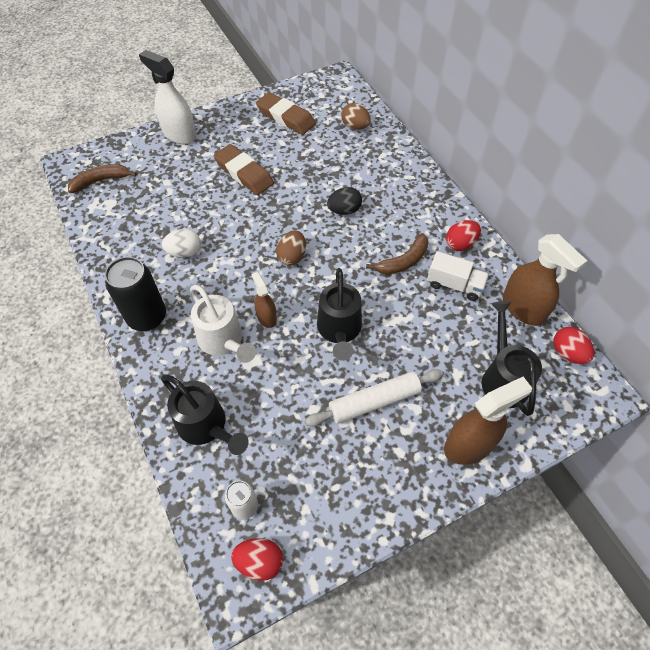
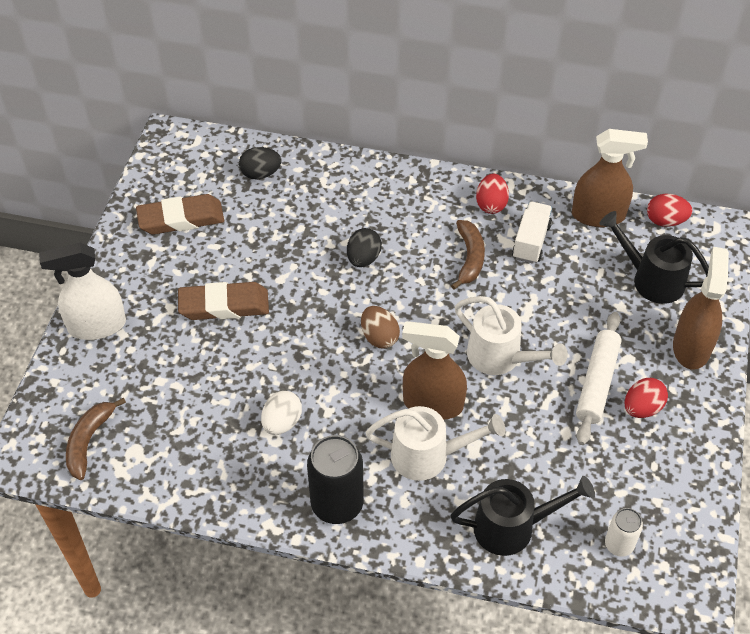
camera: 50 degrees left, 5 degrees down
red egg [231,538,283,581] -> red egg moved to [625,378,668,418]
brown spray bottle [251,272,277,328] -> brown spray bottle [402,321,467,420], size x1.77
black watering can [317,268,362,361] -> white watering can [455,296,568,375]
brown egg [341,103,371,130] -> black egg [239,147,281,180]
white truck [427,251,489,301] -> white truck turned 45 degrees counterclockwise [512,201,552,264]

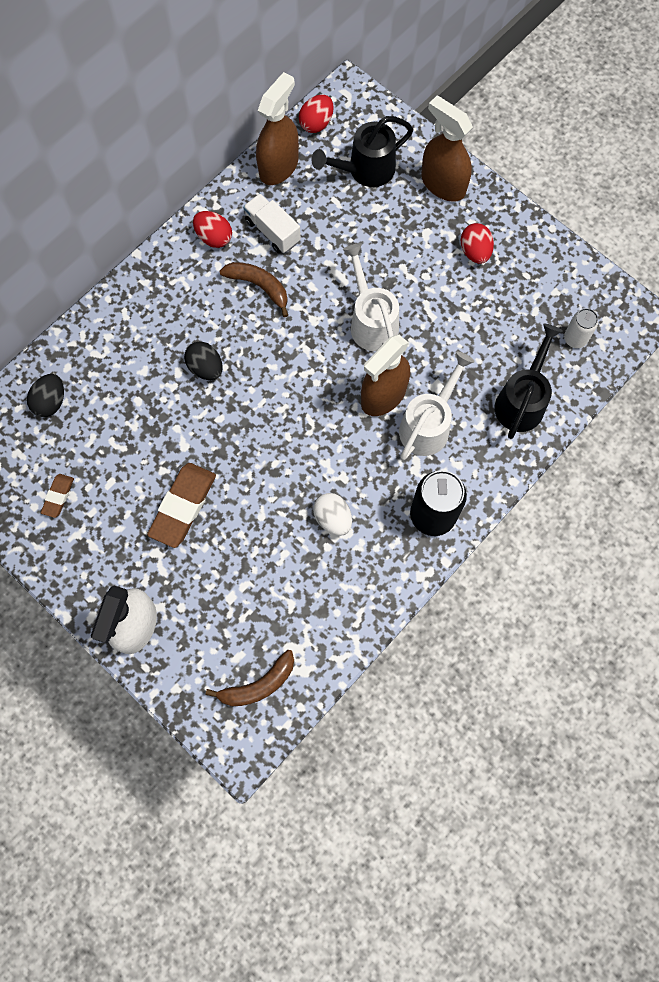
camera: 60 degrees left, 20 degrees up
brown banana [66,398,126,480] -> brown banana turned 75 degrees counterclockwise [206,650,294,706]
brown eraser [136,194,224,235] -> brown eraser [41,474,74,518], size x0.52
brown egg [361,306,400,349] -> none
white watering can [455,296,568,375] -> white watering can turned 90 degrees counterclockwise [343,243,399,351]
white rolling pin [576,312,621,445] -> none

